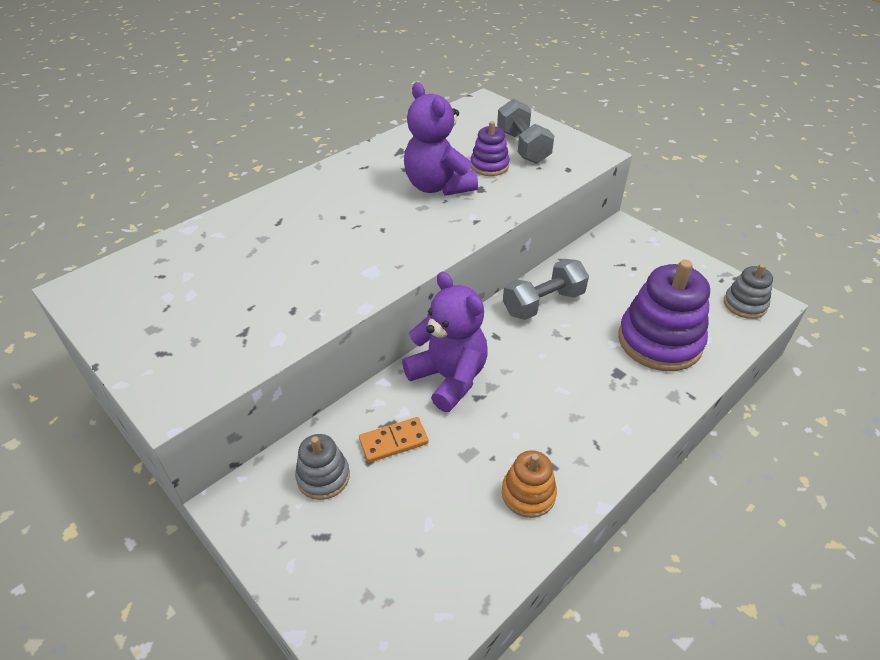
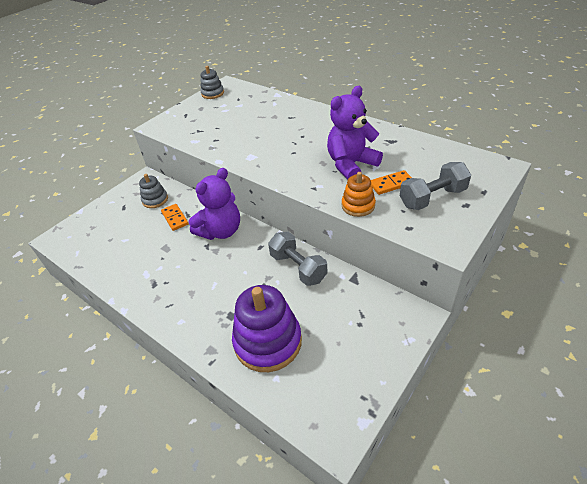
camera: 85 degrees right, 0 degrees up
purple stacking toy [471,121,510,176] -> orange domino [371,170,412,195]
orange stacking toy [502,450,557,518] -> orange stacking toy moved to [342,172,376,217]
grey stacking toy [724,264,773,319] -> grey stacking toy moved to [200,66,224,99]

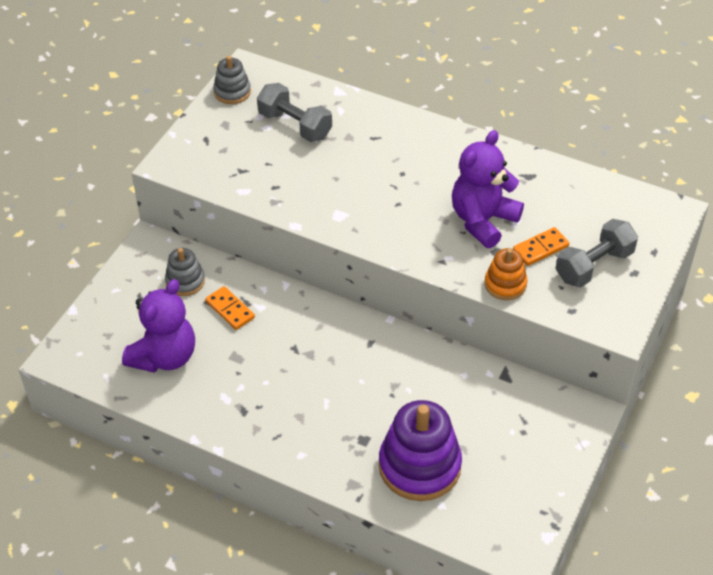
camera: 15 degrees left, 5 degrees up
purple teddy bear [189,168,240,240] -> purple teddy bear moved to [122,279,195,373]
grey dumbbell [268,232,328,286] -> grey dumbbell moved to [257,83,332,142]

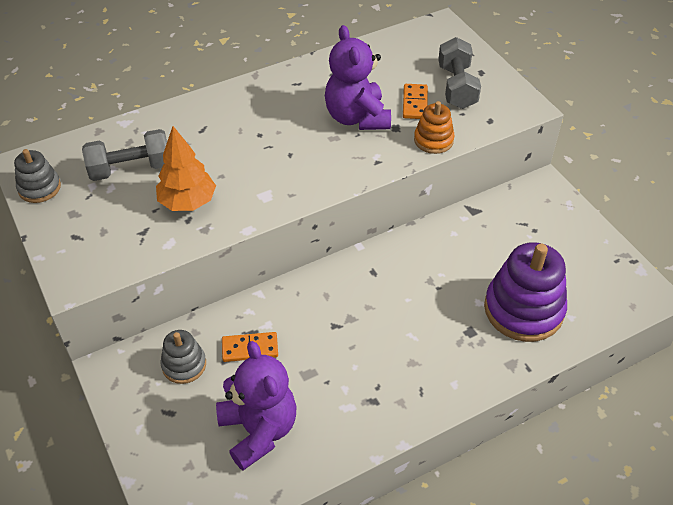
camera: 55 degrees left, 0 degrees up
none -> orange tree [156,126,216,211]

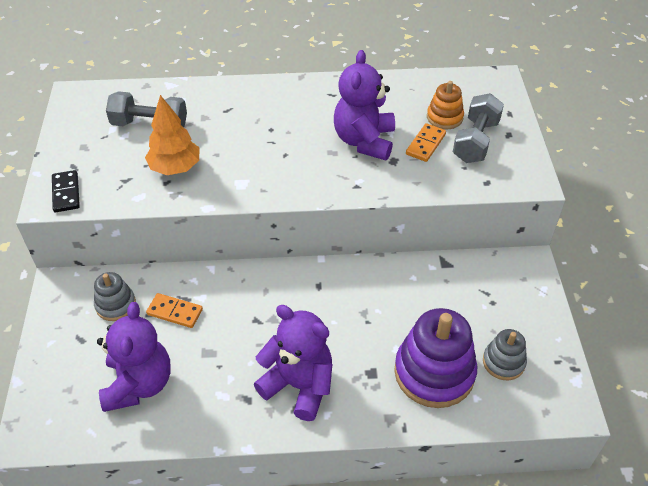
camera: 25 degrees right, 0 degrees up
grey stacking toy [14,149,61,203] -> grey stacking toy moved to [483,329,527,380]
orange stacking toy [414,101,455,154] -> orange stacking toy moved to [427,81,464,129]
none -> black domino [52,170,80,212]
none -> purple teddy bear [254,305,333,421]

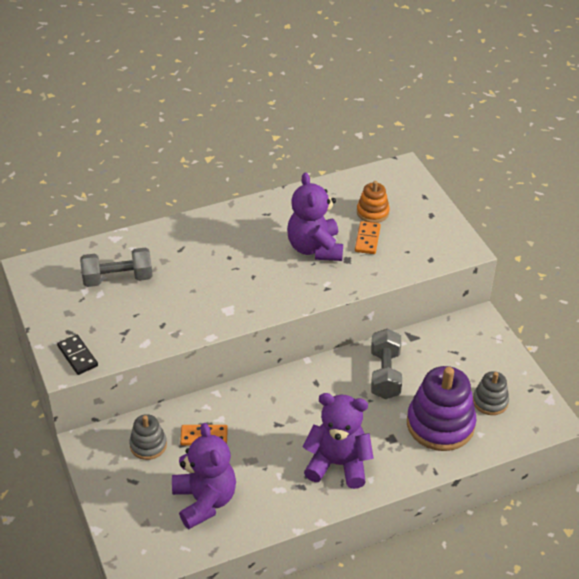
camera: 20 degrees left, 5 degrees down
orange tree [145,95,199,175] -> none
grey dumbbell [453,93,504,163] -> grey dumbbell moved to [371,329,402,399]

